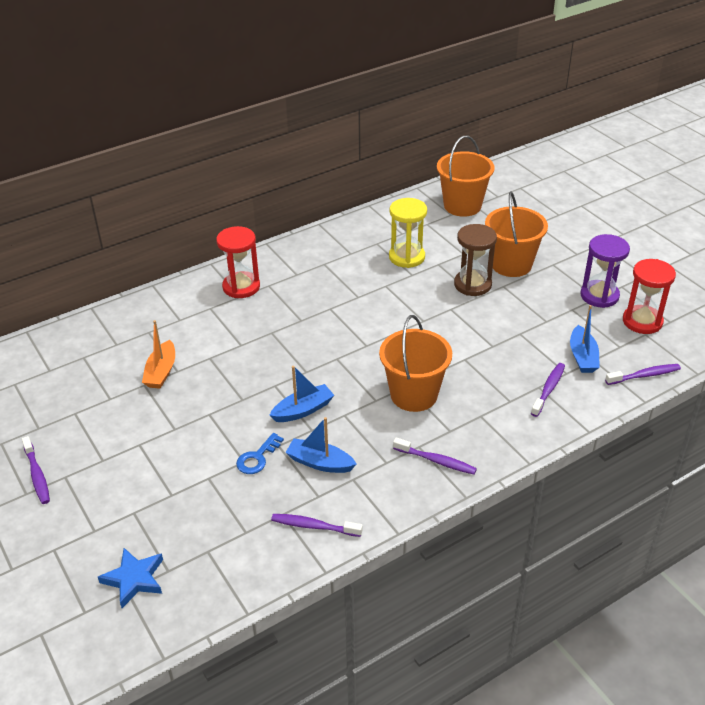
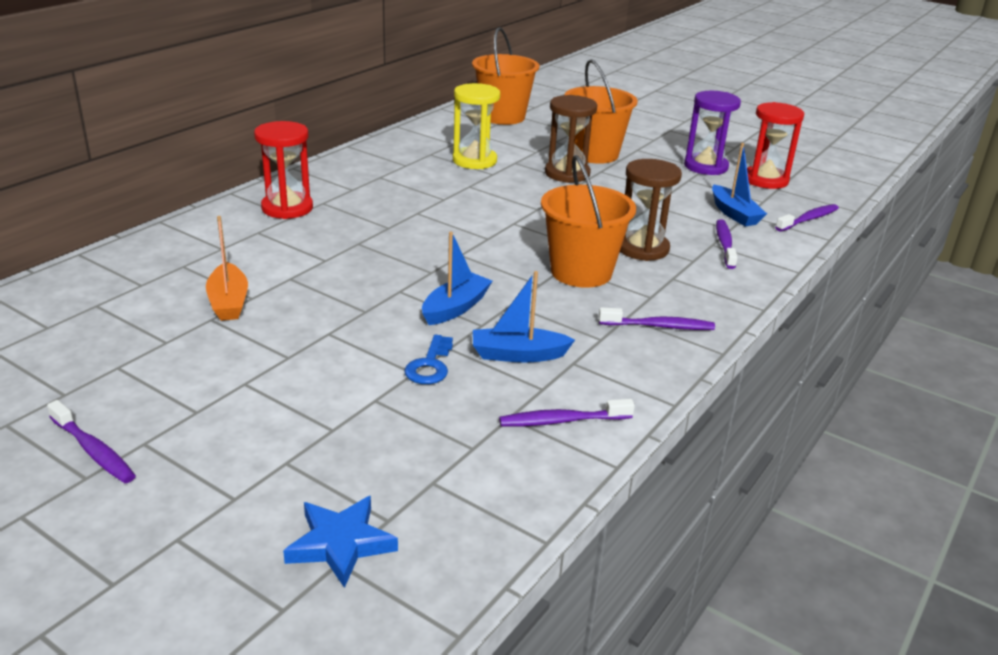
camera: 25 degrees left, 10 degrees down
none -> brown hourglass [620,159,682,261]

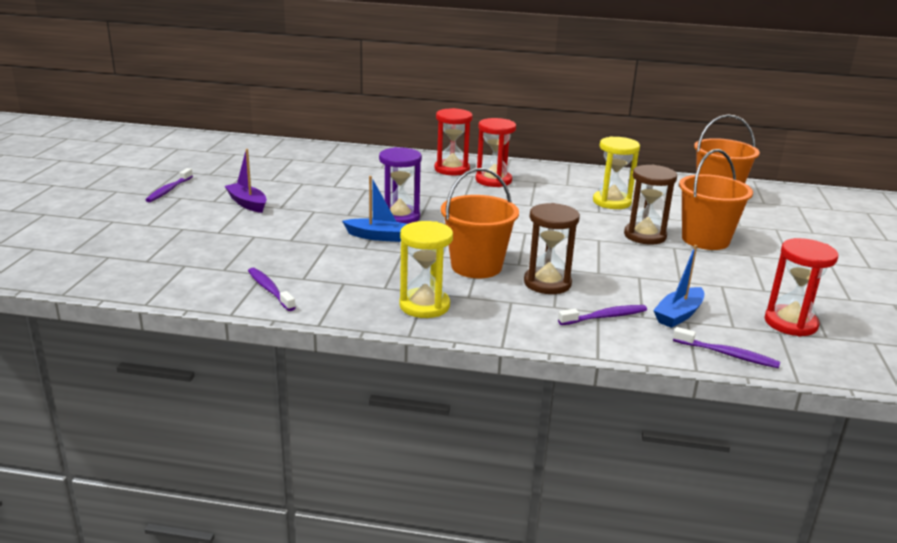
camera: 65 degrees right, 5 degrees down
orange boat [206,216,248,321] -> none
blue star [283,496,398,588] -> none
blue key [404,335,453,384] -> none
blue boat [473,271,575,363] -> none
purple toothbrush [599,307,715,330] -> yellow hourglass [399,221,453,318]
purple hourglass [684,91,741,175] -> purple hourglass moved to [379,147,422,224]
none -> purple boat [225,149,267,213]
none -> red hourglass [476,118,516,187]

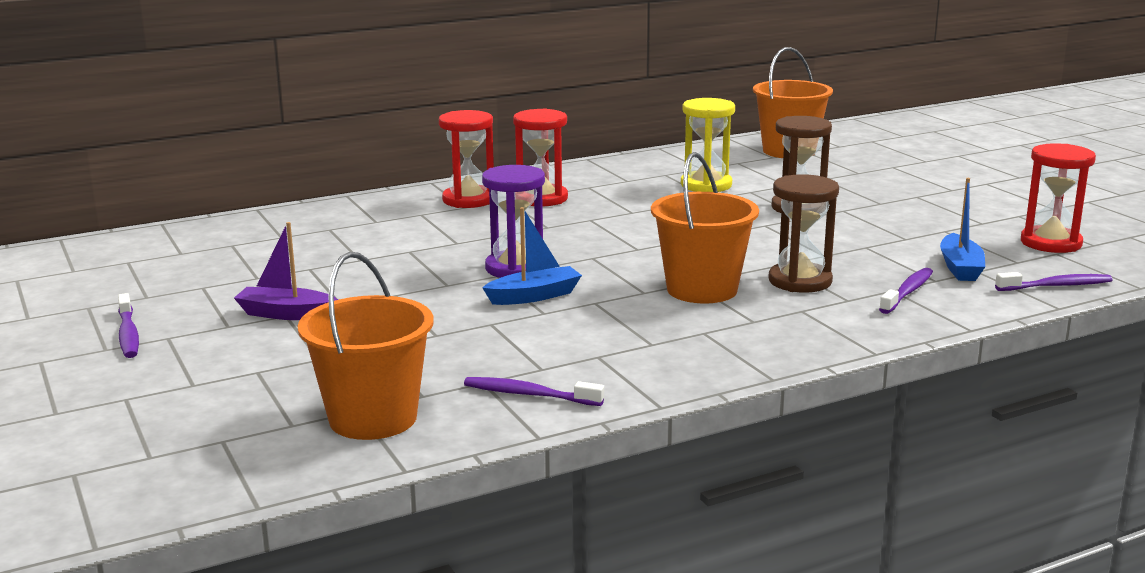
camera: 35 degrees left, 5 degrees down
yellow hourglass [399,221,453,318] -> none
orange bucket [679,149,753,250] -> orange bucket moved to [298,252,434,440]

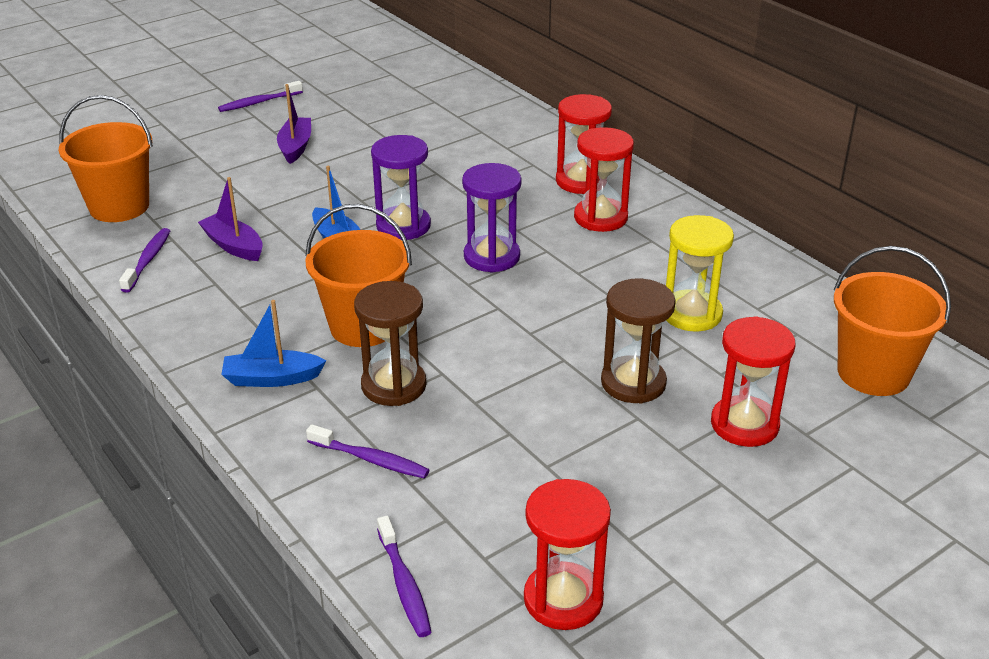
camera: 80 degrees right, 15 degrees up
blue boat [940,178,985,281] -> blue boat moved to [221,300,326,387]
none -> purple boat [198,177,263,261]
none -> purple hourglass [462,163,521,273]
none -> red hourglass [711,316,795,447]

